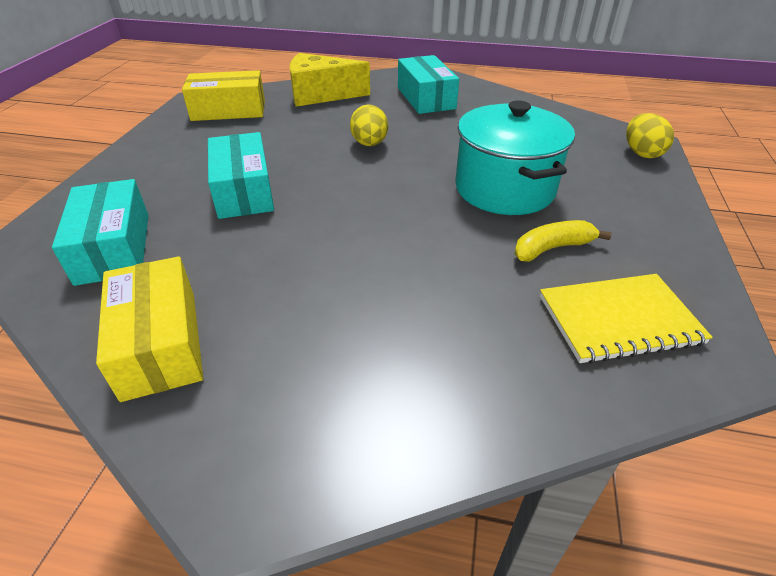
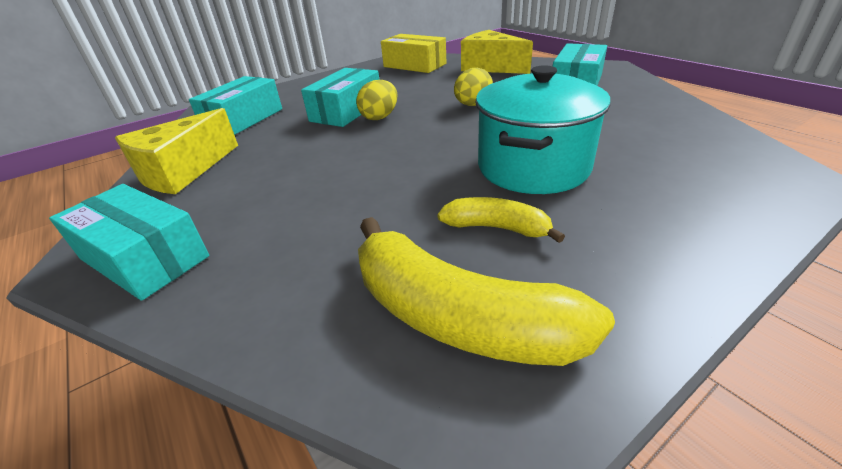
camera: 45 degrees right, 5 degrees down
yellow box [96,256,203,402] -> yellow cheese [115,108,238,194]
yellow notebook [540,274,713,364] -> yellow banana [358,217,615,366]
yellow egg [626,113,674,158] -> yellow egg moved to [356,80,397,120]
none -> turquoise box [49,184,209,301]

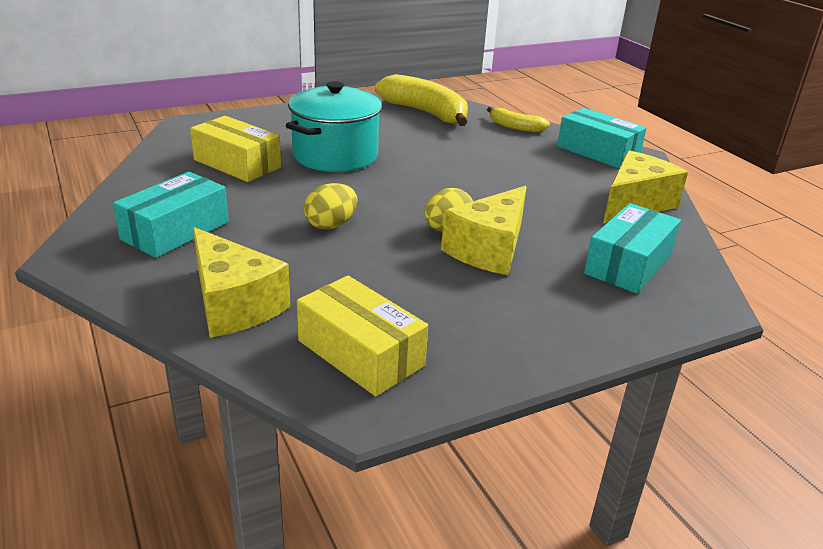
camera: 175 degrees left, 5 degrees down
turquoise box [301,68,379,127] -> yellow cheese [441,186,527,275]
yellow banana [437,197,565,243] -> yellow banana moved to [487,107,550,133]
none -> yellow box [190,116,281,182]

